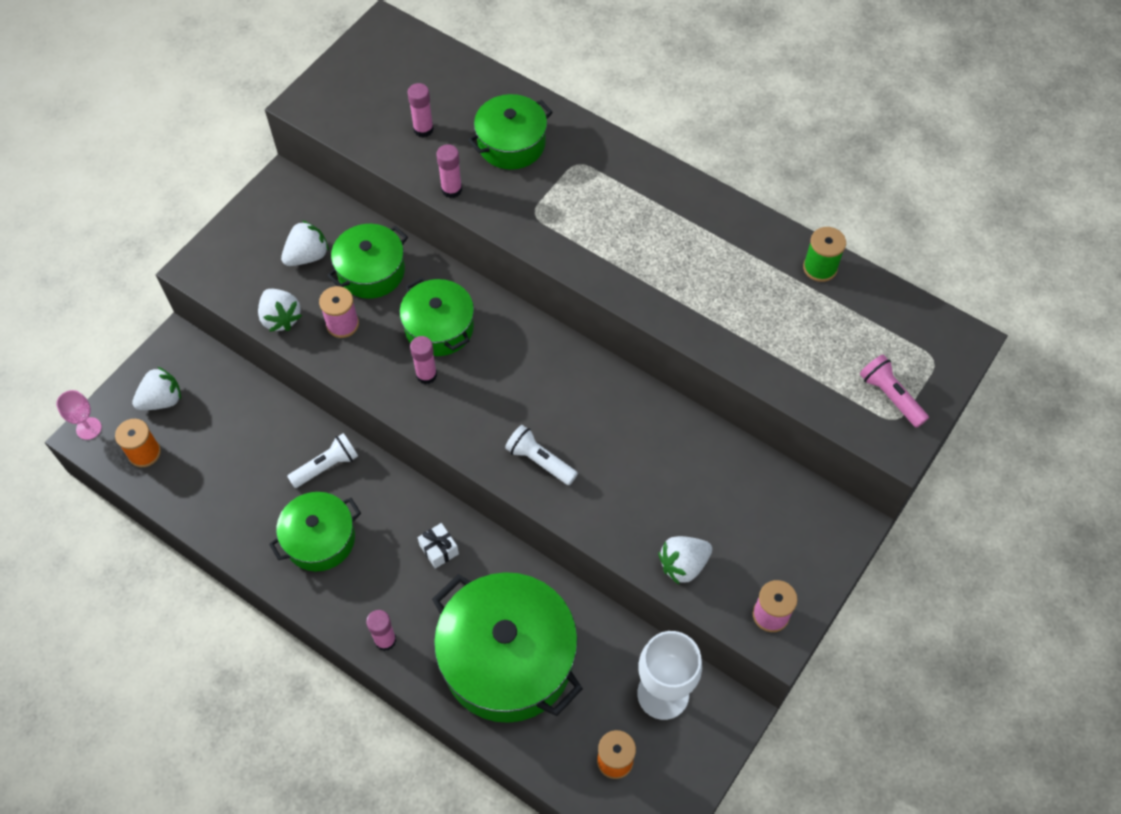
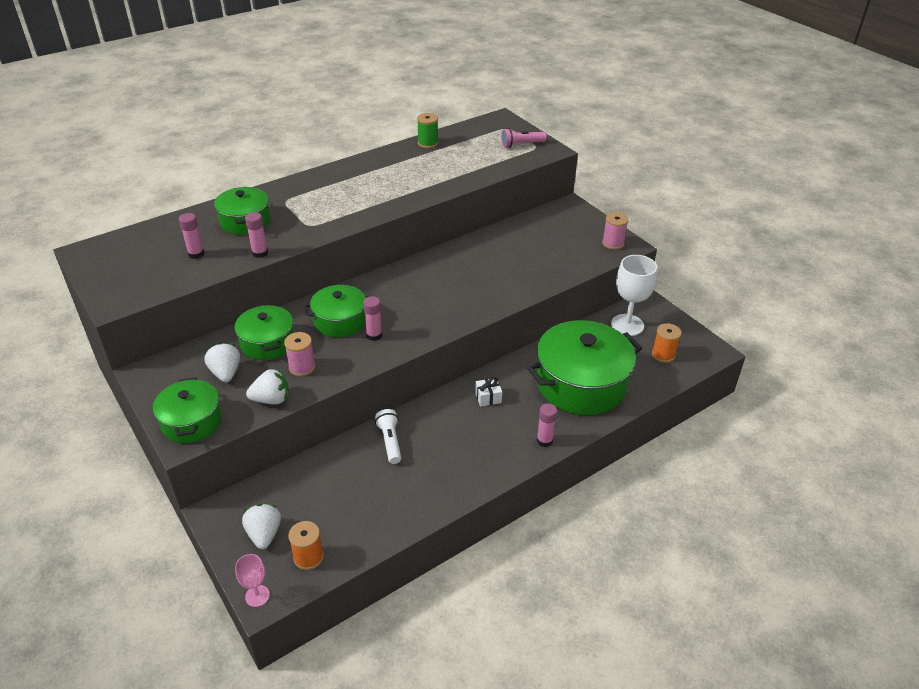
camera: 70 degrees left, 20 degrees down
green pot [269,492,361,571] -> green pot moved to [153,377,222,443]
white flashlight [505,425,578,485] -> none
white strawberry [658,536,712,584] -> none

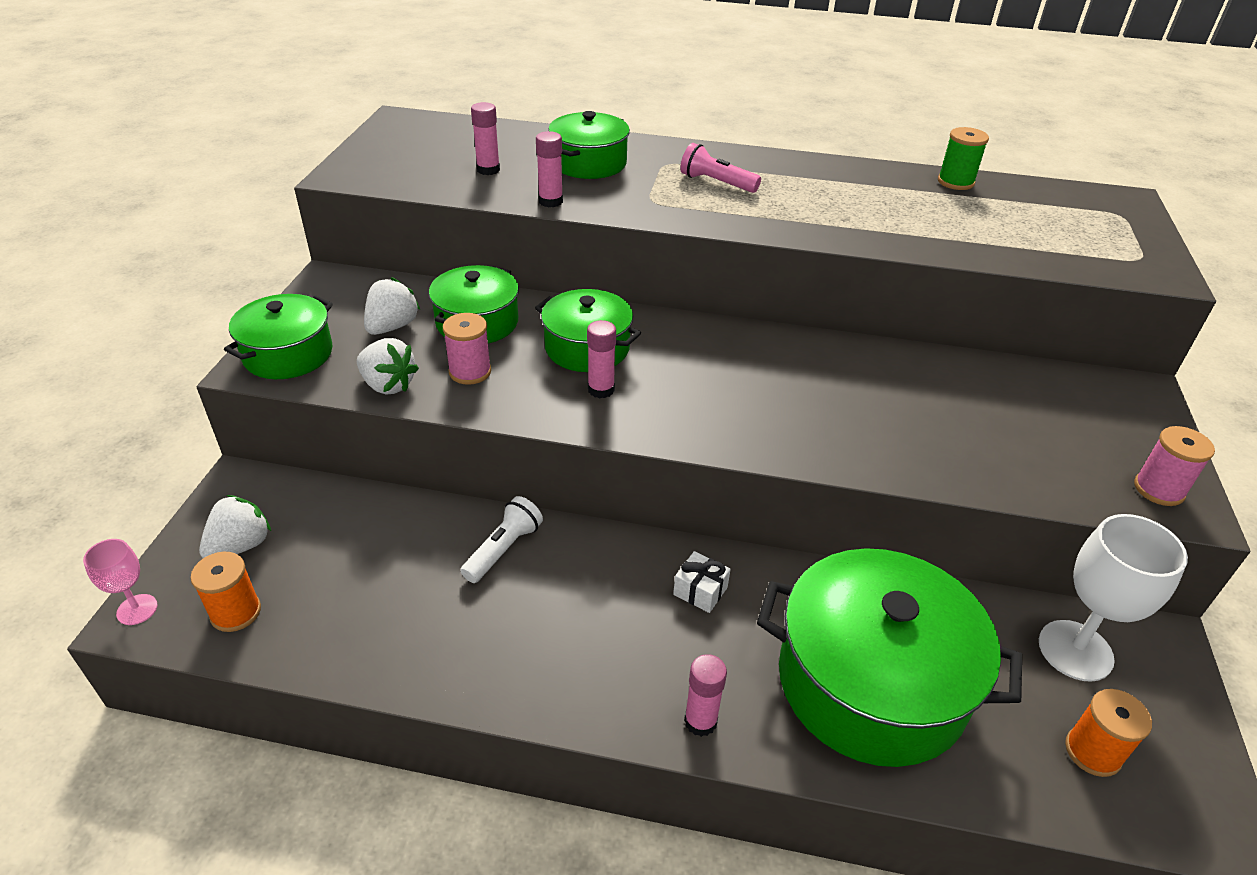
camera: 45 degrees right, 0 degrees up
pink flashlight [501,128,547,148] -> pink flashlight moved to [680,143,761,193]

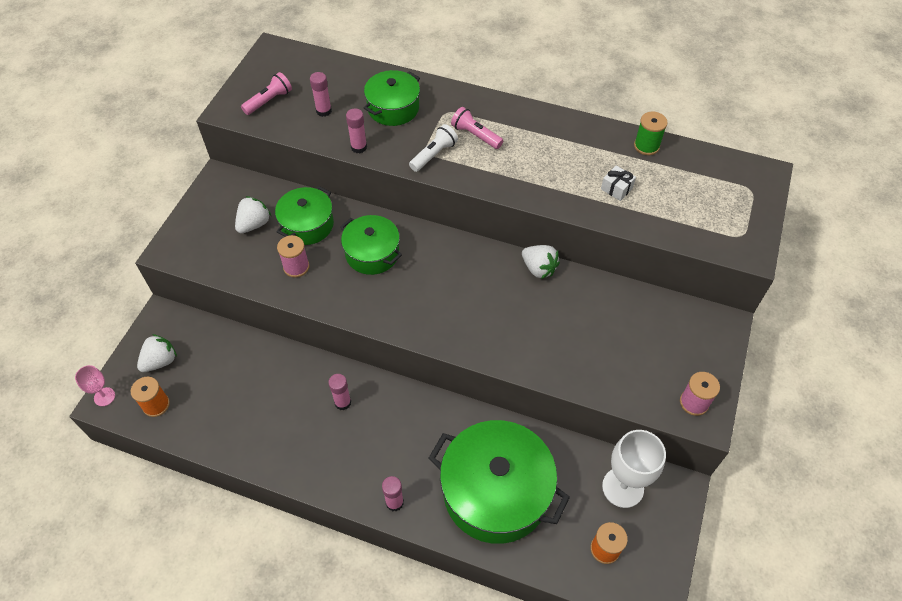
camera: 10 degrees right, 15 degrees up
green pot [224,294,333,379] -> none
white strawberry [357,338,419,395] -> white strawberry moved to [522,245,560,279]
white flashlight [460,496,543,583] -> white flashlight moved to [409,124,458,172]
pink glue stick [587,320,616,398] -> pink glue stick moved to [328,374,351,410]
white gift [673,551,731,613] -> white gift moved to [601,165,636,201]
none -> pink flashlight [241,72,292,115]

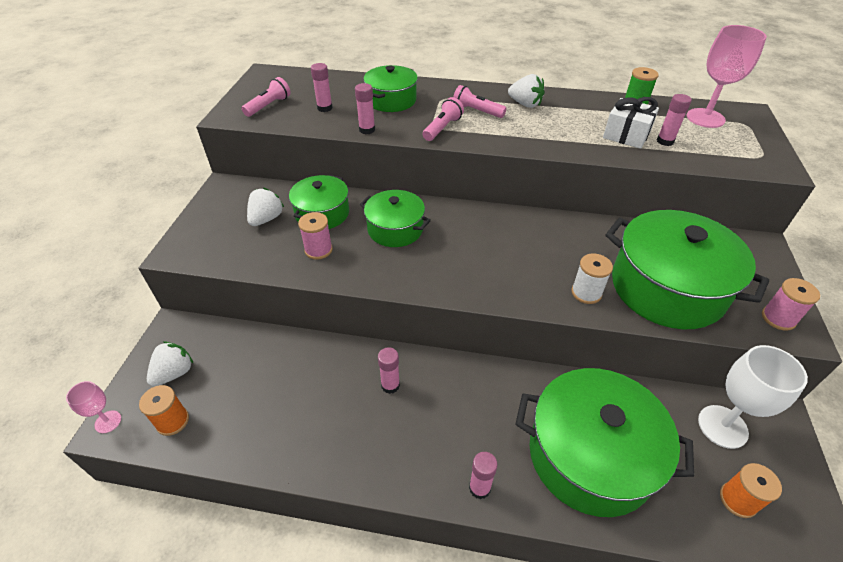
camera: 10 degrees left, 10 degrees down
white flashlight [409,124,458,172] -> pink flashlight [423,97,464,141]
white strawberry [522,245,560,279] -> white strawberry moved to [508,74,545,108]
white gift [601,165,636,201] -> white gift [603,97,659,149], size x1.64
none -> white spool [571,253,613,304]
none -> green pot [605,210,769,329]
none -> pink glue stick [657,94,692,146]
none -> pink goblet [687,25,767,128]

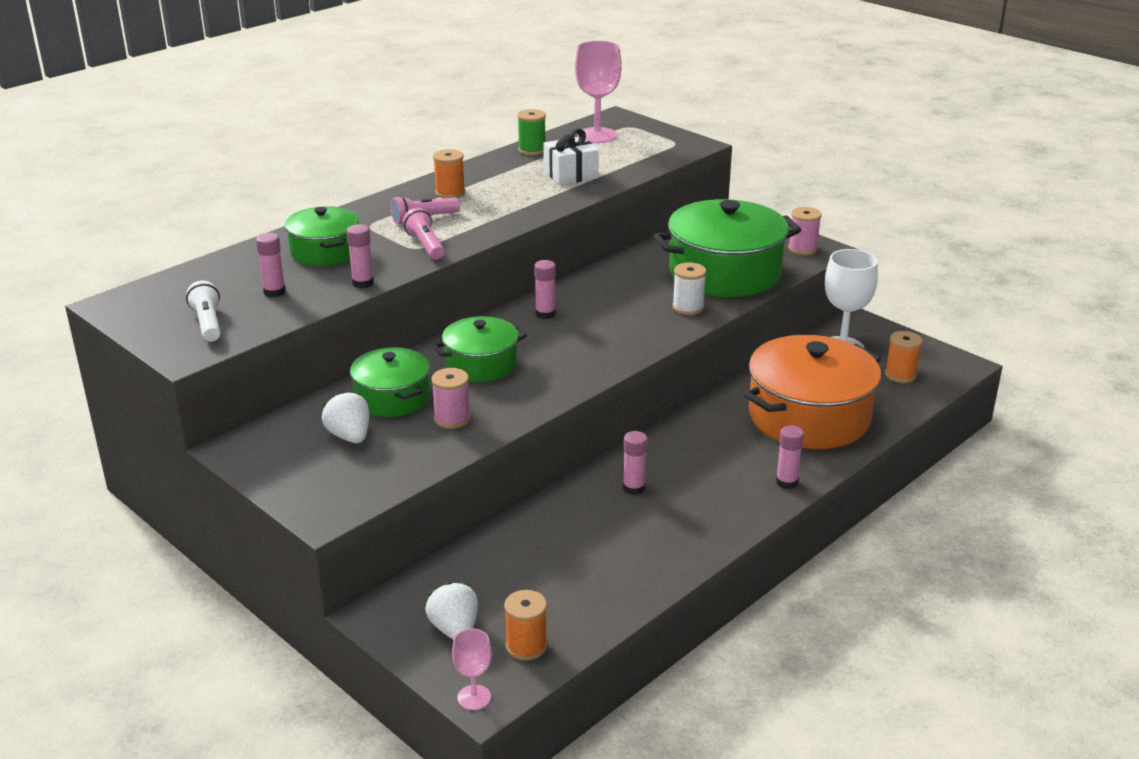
camera: 55 degrees left, 15 degrees down
pink flashlight [242,77,291,117] -> white flashlight [186,280,220,342]
white strawberry [508,74,545,108] -> orange spool [433,149,465,198]
green pot [515,368,694,517] -> orange pot [744,335,881,449]
pink glue stick [657,94,692,146] -> pink glue stick moved to [534,260,556,319]

